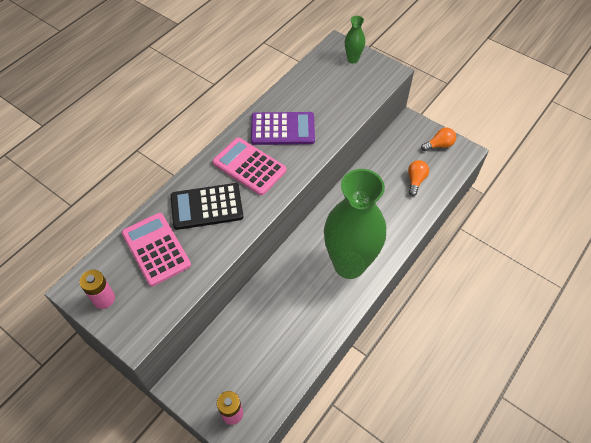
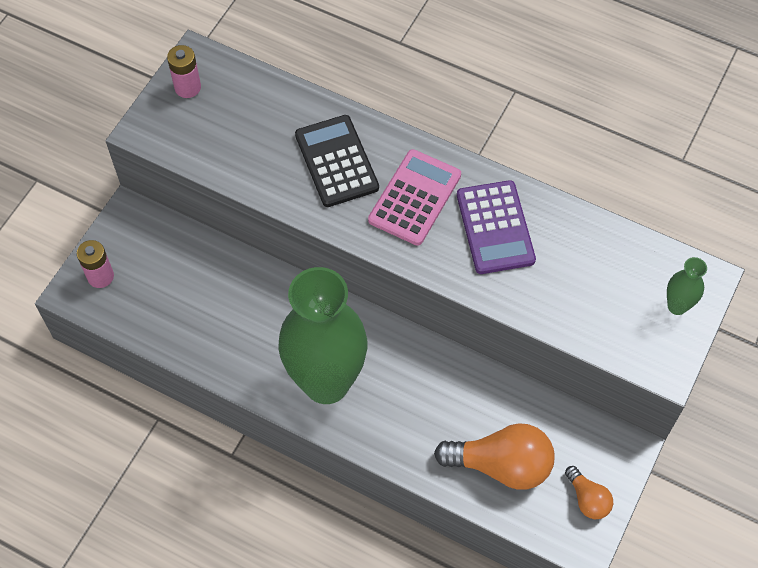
camera: 80 degrees right, 5 degrees up
pink calculator [122,213,191,286] -> none
orange light bulb [408,160,429,196] -> orange light bulb [434,423,554,490], size x1.89

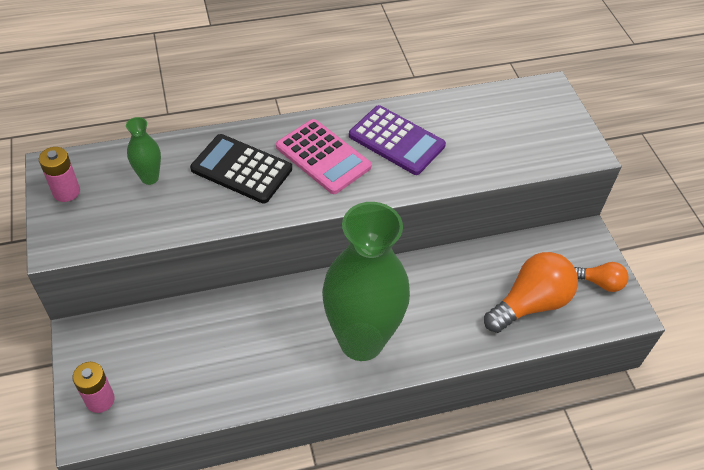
camera: 45 degrees left, 10 degrees down
pink calculator [368,149,461,246] -> pink calculator turned 150 degrees clockwise [276,119,372,194]
green vase [667,257,707,315] -> green vase moved to [126,117,161,185]

